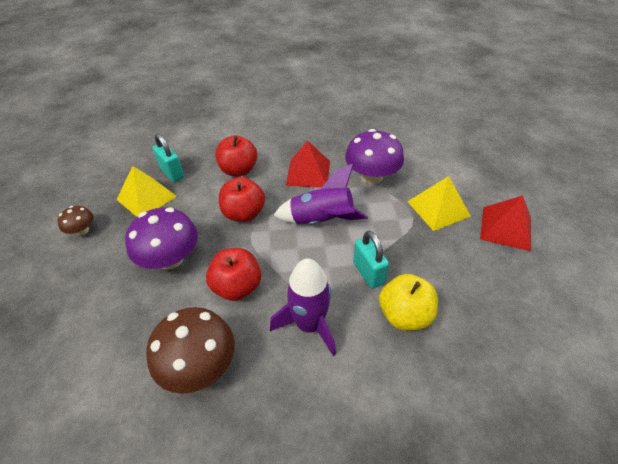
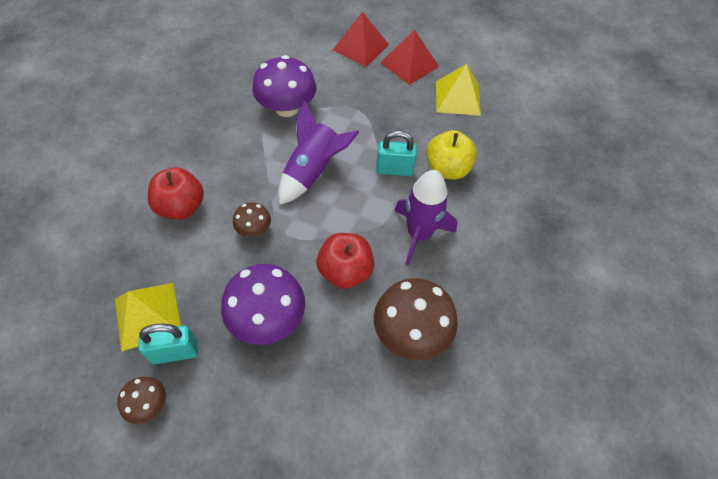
camera: 65 degrees left, 10 degrees up
turquoise padlock [153,133,184,182] -> turquoise padlock moved to [139,324,198,364]
red apple [219,177,265,222] -> brown mushroom [233,202,271,237]
red pyramid [286,141,330,188] -> red pyramid moved to [333,12,389,67]
yellow pyramid [407,176,471,231] -> yellow pyramid moved to [436,64,481,116]

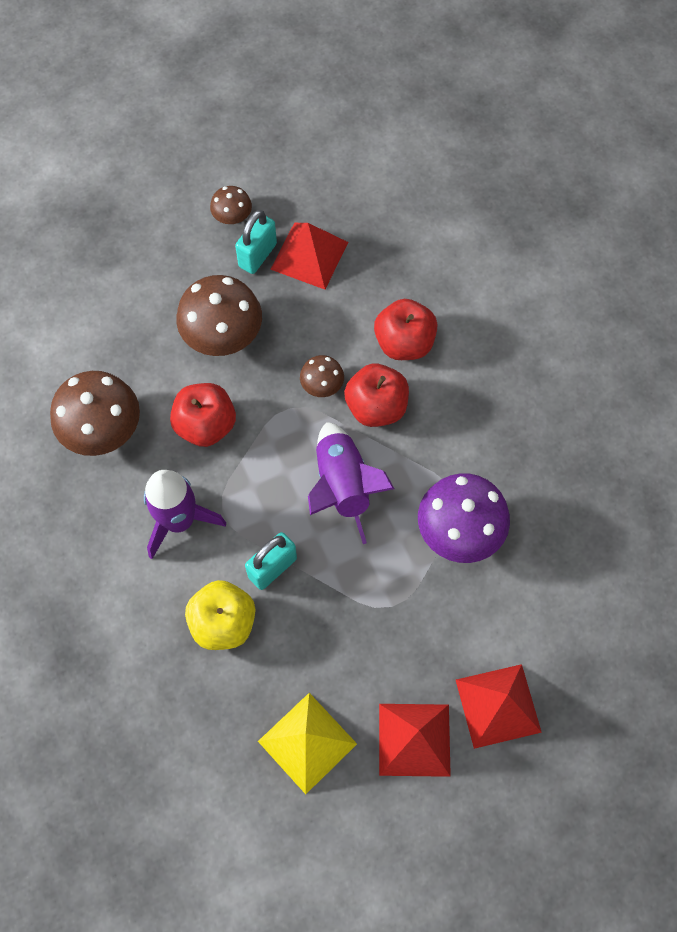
camera: 135 degrees right, 10 degrees up
yellow pyramid [115,283,181,352] -> red pyramid [270,223,348,290]
purple mushroom [221,264,305,345] -> brown mushroom [176,275,262,356]
none -> red apple [344,364,409,427]

